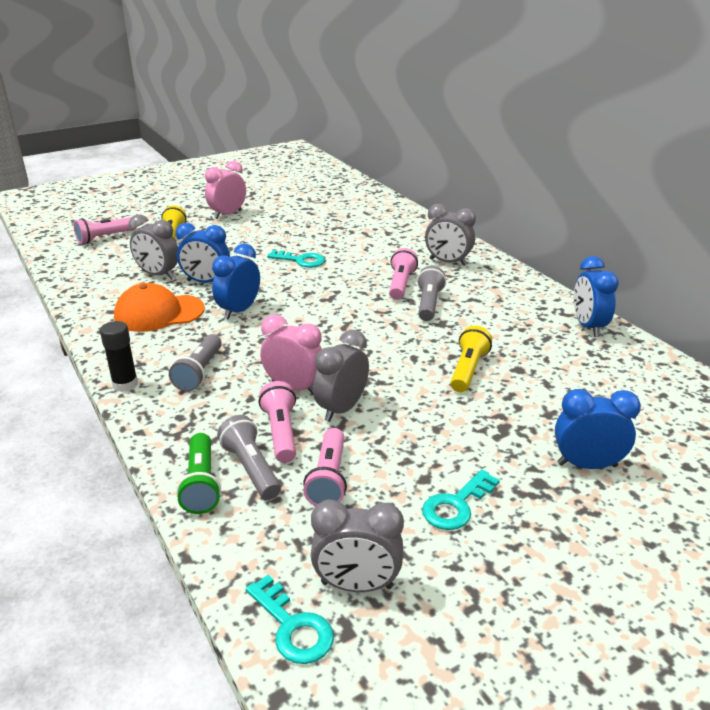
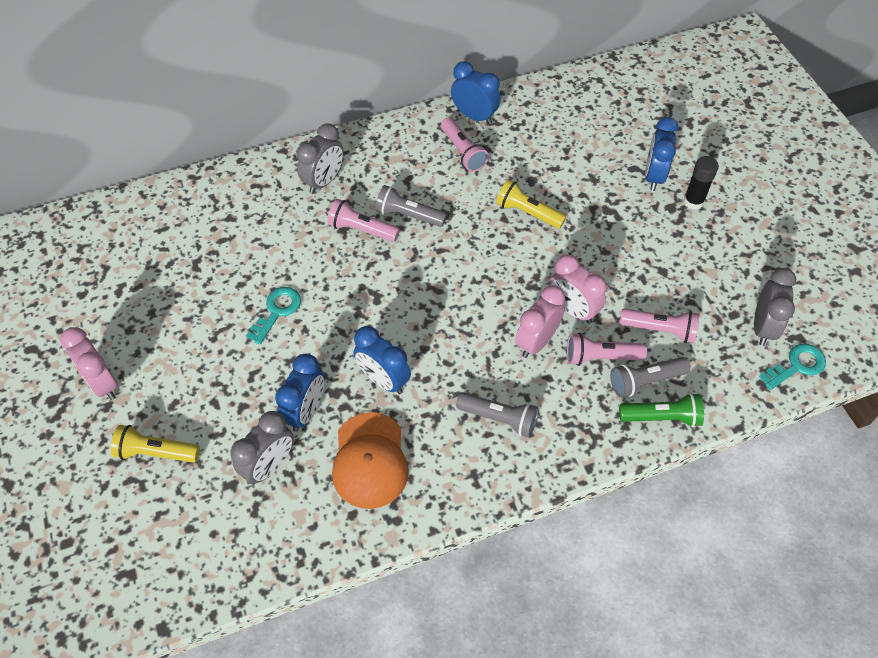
camera: 80 degrees left, 25 degrees up
pink flashlight [74,217,137,244] -> pink flashlight moved to [441,118,489,172]
black glue stick [100,321,138,392] -> black glue stick moved to [683,156,719,210]
grey clock [313,329,369,422] -> pink clock [549,255,607,324]
turquoise key [422,469,500,530] -> none
blue clock [574,256,619,337] -> blue clock turned 150 degrees counterclockwise [451,62,500,124]

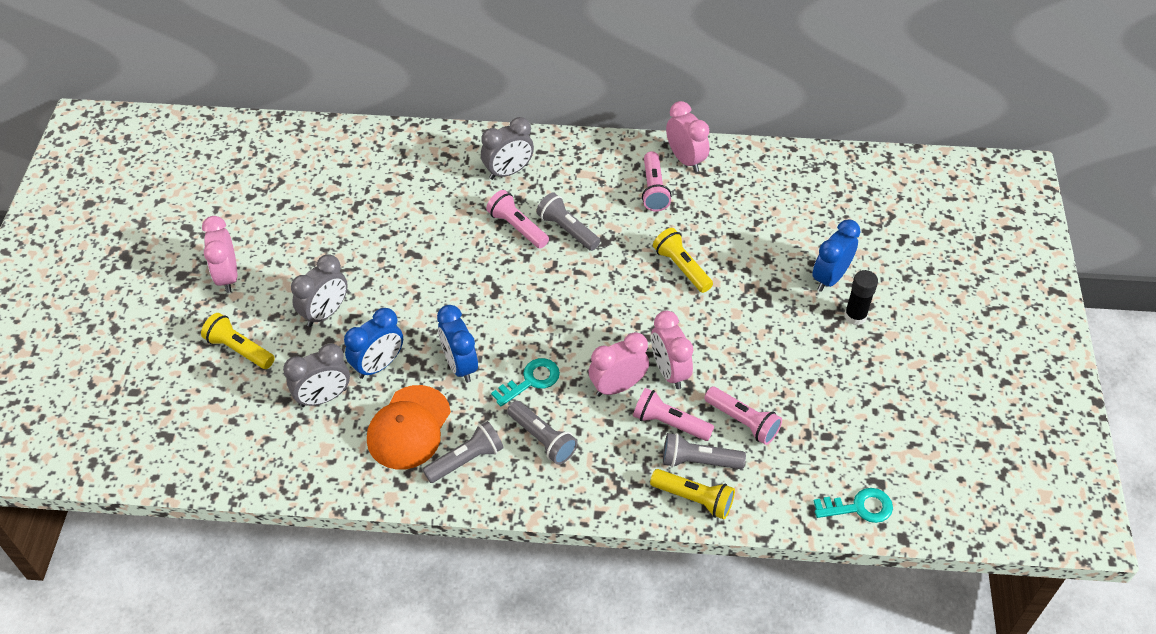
camera: 25 degrees right, 5 degrees down
turquoise key [246,287,301,345] -> turquoise key moved to [491,358,560,407]
blue clock [451,62,500,124] -> pink clock [666,101,710,172]
green flashlight [619,393,704,427] -> yellow flashlight [650,469,735,519]
grey clock [754,268,796,346] -> grey clock moved to [291,255,348,327]
none -> grey flashlight [422,421,504,483]

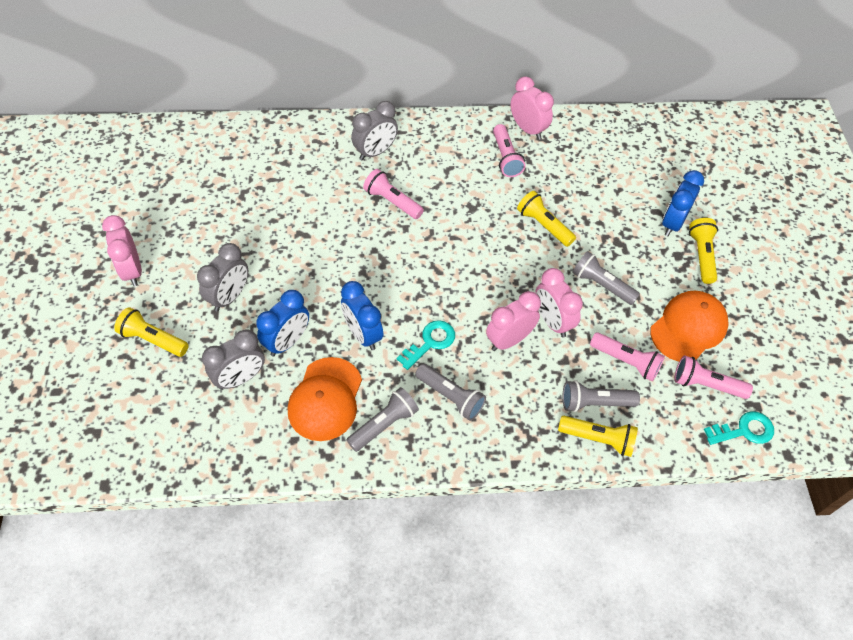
camera: 10 degrees left, 5 degrees up
grey flashlight [536,193,600,251] -> grey flashlight moved to [572,251,640,305]
pink flashlight [633,388,714,441] -> pink flashlight moved to [674,355,753,399]
black glue stick [844,270,878,325] -> yellow flashlight [689,218,718,284]
none -> orange cap [650,291,729,362]

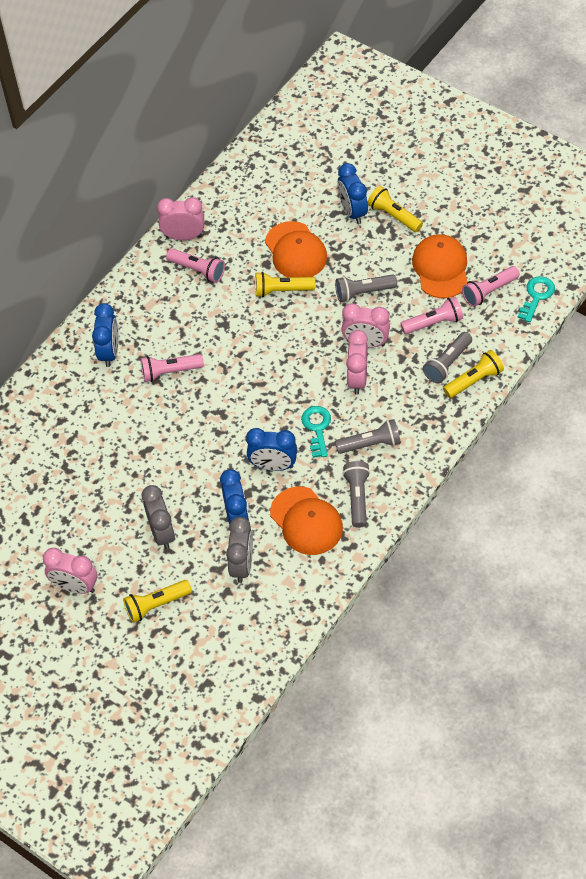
camera: 45 degrees left, 0 degrees up
grey clock [351,101,398,161] -> blue clock [92,303,118,367]
none -> orange cap [265,221,327,277]

